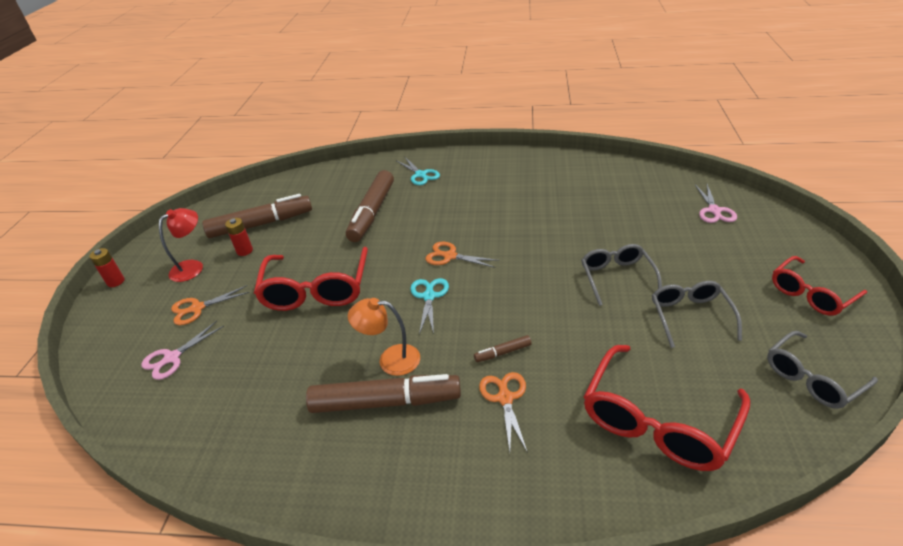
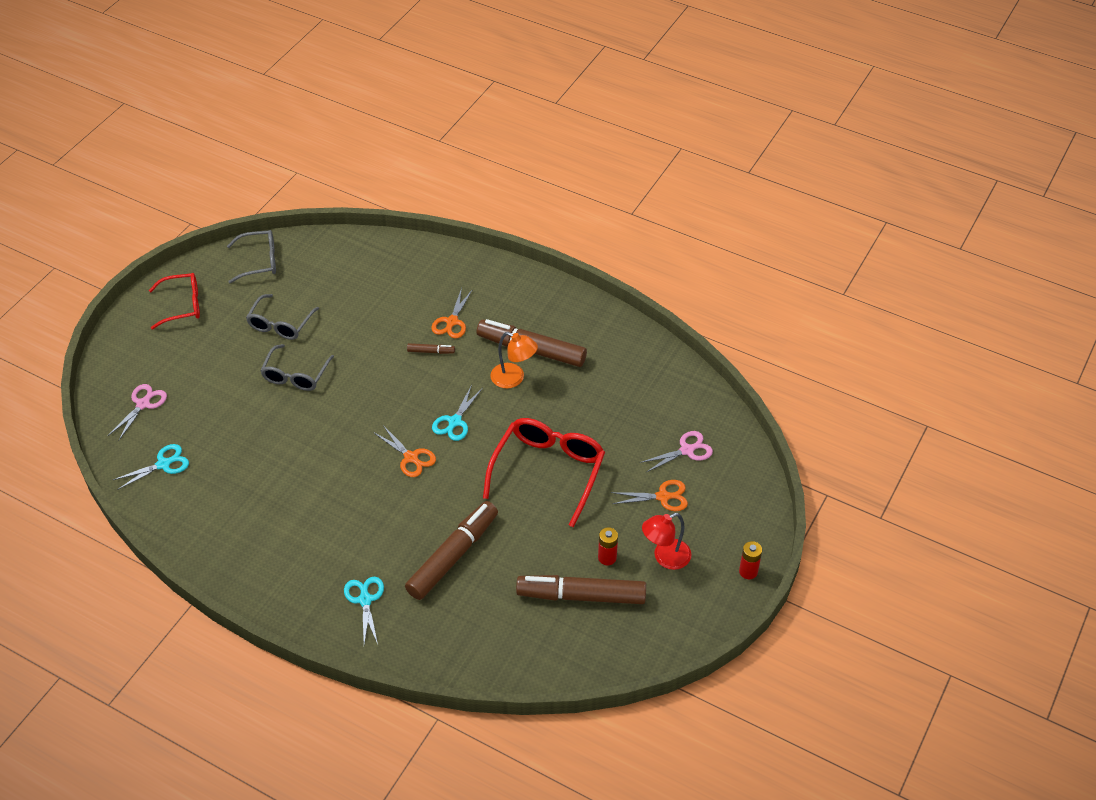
camera: 160 degrees left, 10 degrees up
red glasses [584,345,750,471] -> none
none -> turquoise scissors [113,444,189,490]

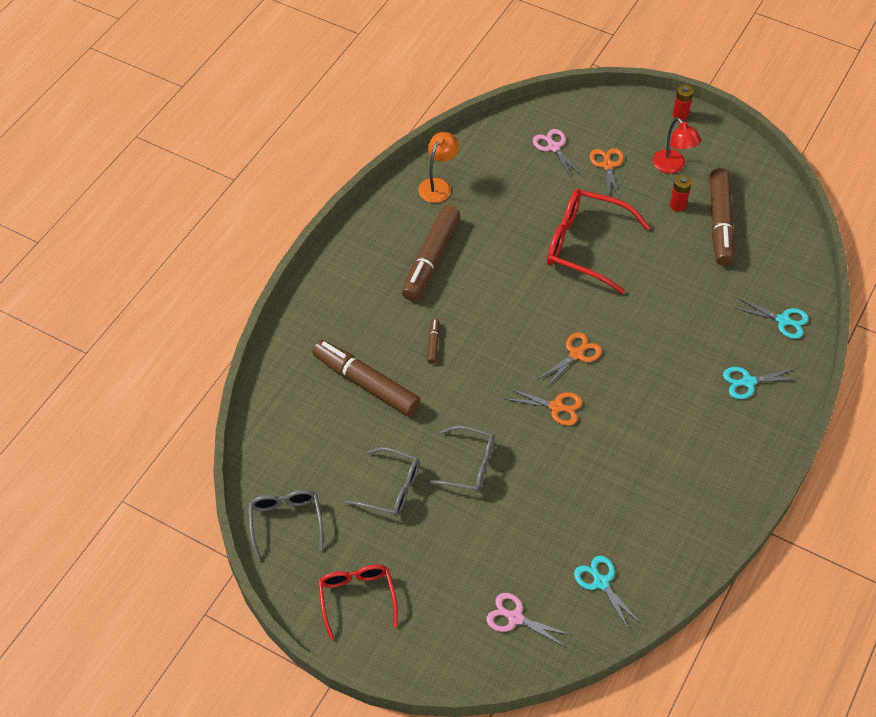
camera: 90 degrees left, 5 degrees up
brown marker [405,501,498,600] -> brown marker moved to [312,340,420,416]
orange scissors [431,288,473,338] -> orange scissors moved to [505,387,582,426]
turquoise scissors [432,385,483,441] -> turquoise scissors moved to [733,298,809,339]
orange lamp [490,332,538,388] -> orange lamp moved to [418,132,459,203]

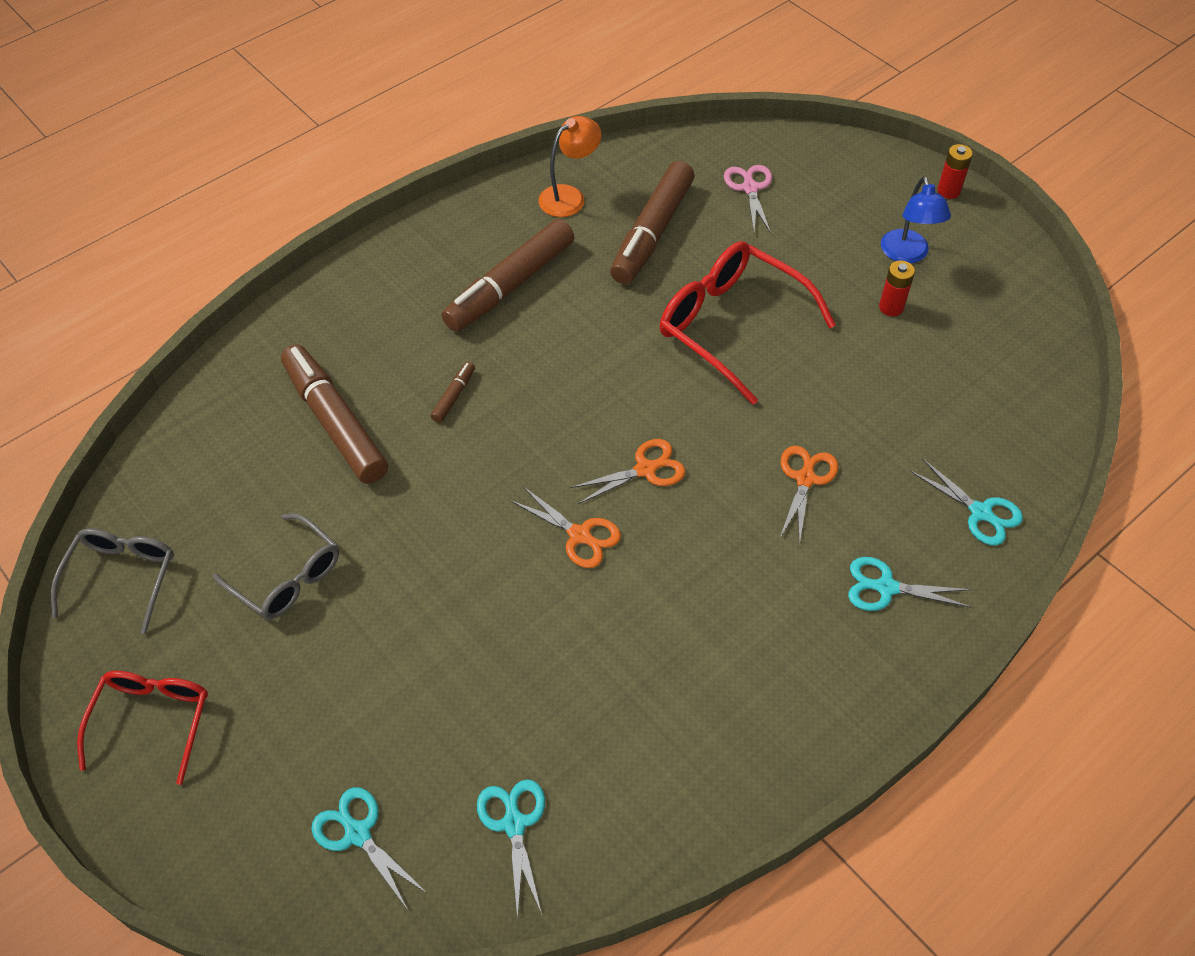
camera: 20 degrees right, 0 degrees up
grey glasses [424,426,495,493] -> none
pink scissors [486,593,571,647] -> turquoise scissors [311,787,427,910]
orange scissors [590,148,624,200] -> orange scissors moved to [780,446,838,545]
red lamp [653,118,701,173] -> blue lamp [881,176,951,263]
brown marker [710,168,735,266] -> brown marker moved to [610,161,694,284]

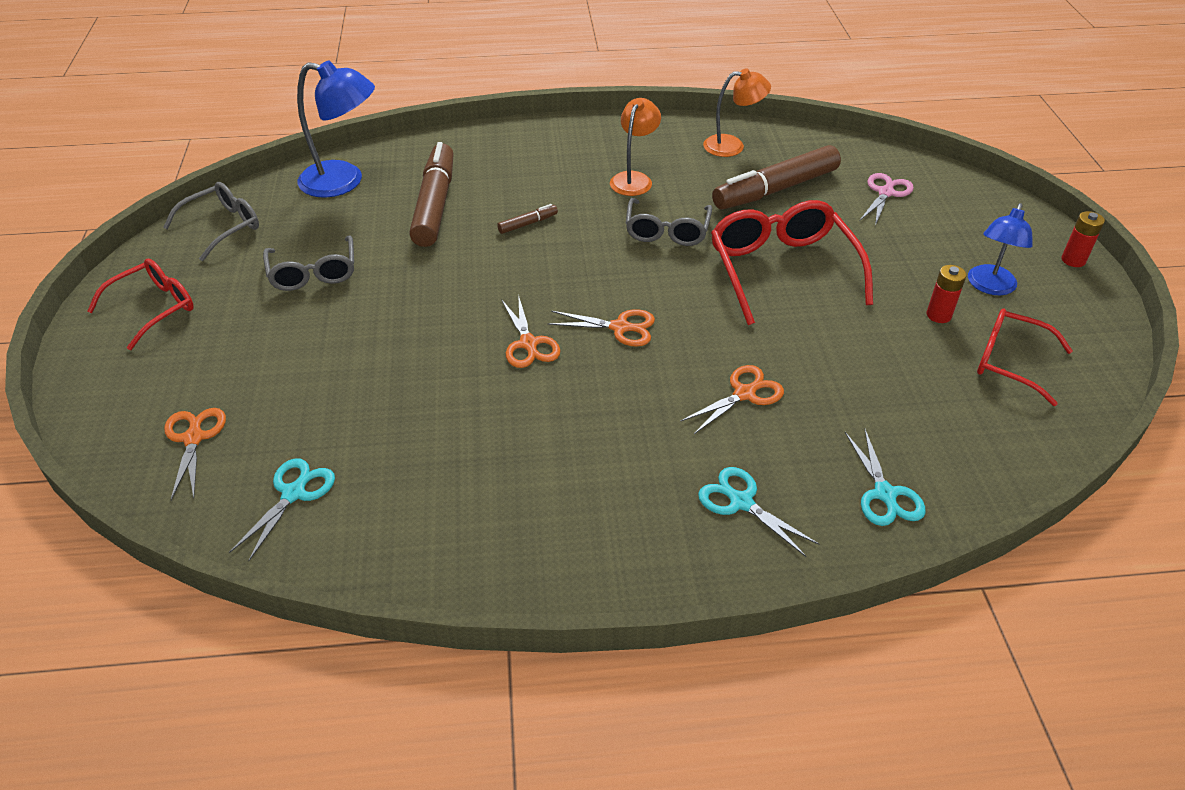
camera: 35 degrees right, 10 degrees down
turquoise scissors [311,787,427,910] -> orange scissors [164,408,226,500]
brown marker [442,219,574,332] -> orange lamp [610,98,661,196]
none -> blue lamp [297,60,375,198]
none -> grey glasses [626,198,712,246]
none -> red glasses [977,309,1072,406]

